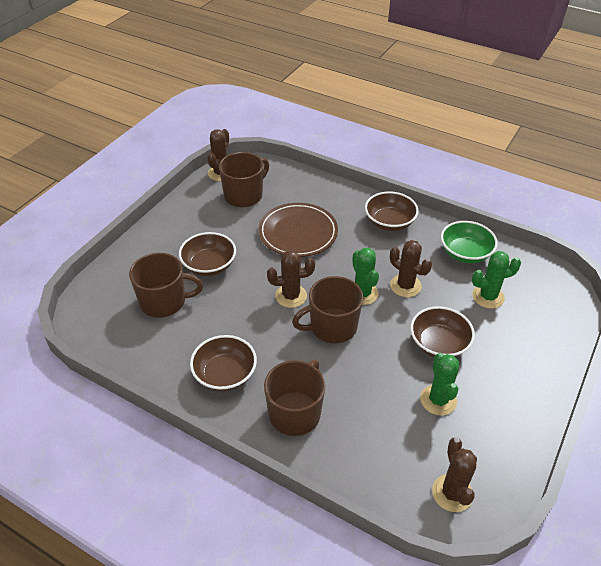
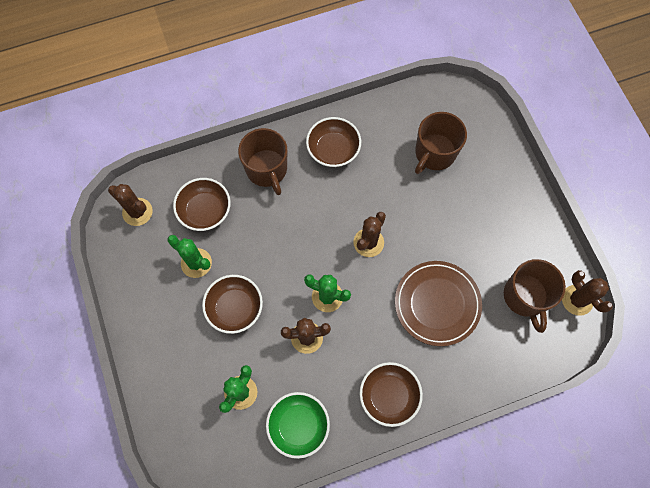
camera: 130 degrees right, 25 degrees up
brown bowl [179,232,236,276] -> brown bowl moved to [173,178,231,231]
brown mug [292,276,363,343] -> none

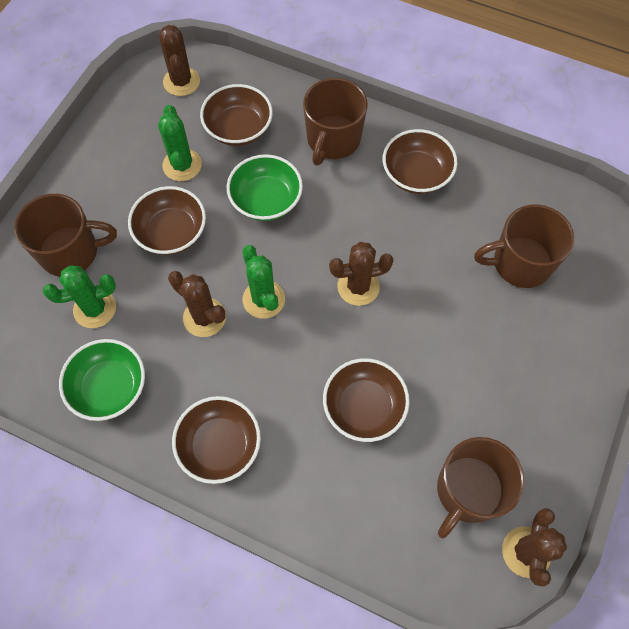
camera: 45 degrees right, 5 degrees down
brown plate [395,261,482,346] -> brown bowl [323,358,410,442]
none -> brown mug [14,194,117,277]
none -> green bowl [227,154,303,221]

